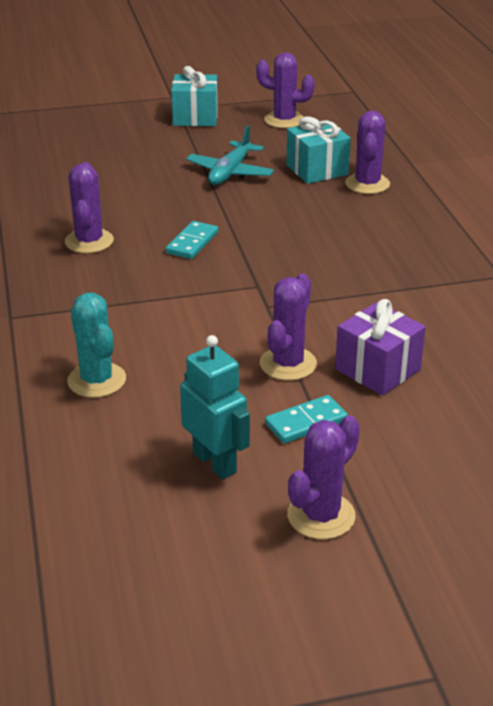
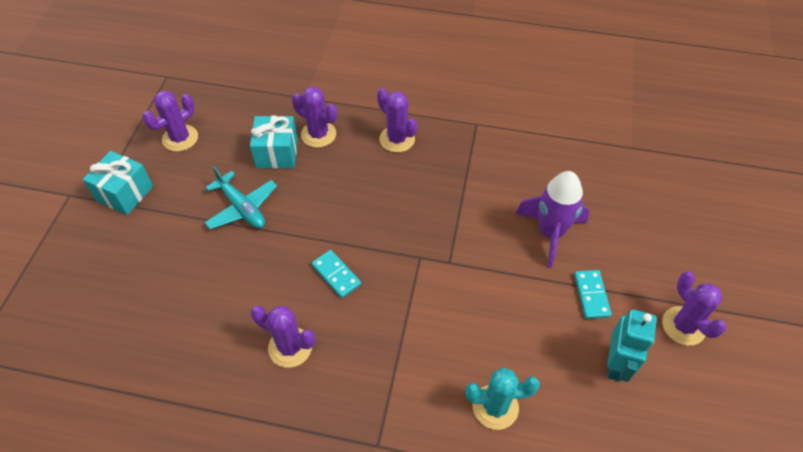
camera: 65 degrees left, 20 degrees up
turquoise robot [180,335,250,479] -> turquoise robot turned 120 degrees clockwise [607,309,657,382]
purple cactus [260,274,317,381] -> purple cactus moved to [377,88,417,153]
purple gift [335,299,426,395] -> purple rocket [516,171,589,268]

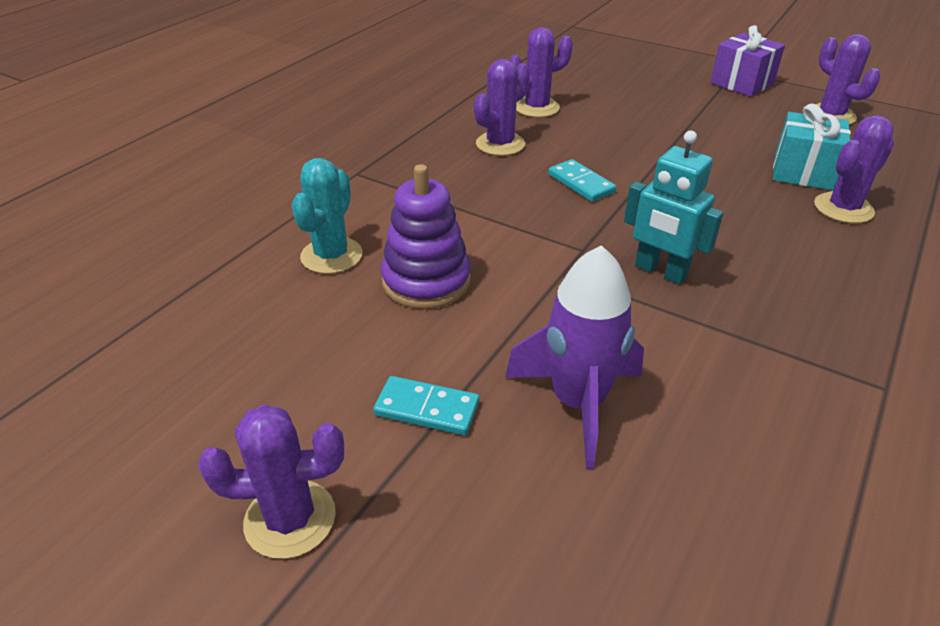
camera: 110 degrees right, 15 degrees down
turquoise gift [83,151,153,215] -> purple gift [710,25,785,97]
turquoise plane [204,166,277,230] -> none
turquoise domino [311,250,361,298] -> turquoise domino turned 75 degrees clockwise [548,159,616,202]
purple cactus [377,88,417,153] -> purple cactus moved to [509,27,573,117]
turquoise robot [607,309,657,382] -> turquoise robot moved to [624,131,723,284]
none -> purple stacking toy [381,164,471,309]

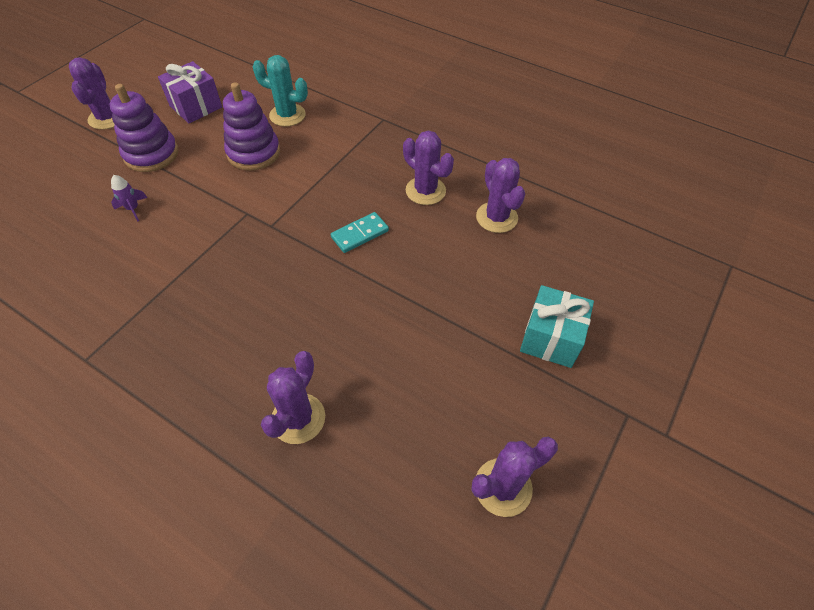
camera: 90 degrees right, 15 degrees up
turquoise domino [373,376,479,435] -> purple stacking toy [110,84,178,172]
purple rocket [505,245,644,469] -> purple rocket [111,175,147,221], size x0.44
turquoise robot [624,131,723,284] -> none
purple gift [710,25,785,97] -> purple gift moved to [158,61,222,123]
turquoise gift [773,104,851,190] -> turquoise gift moved to [520,285,594,368]
purple cactus [814,115,894,223] -> purple cactus turned 60 degrees clockwise [261,351,325,444]

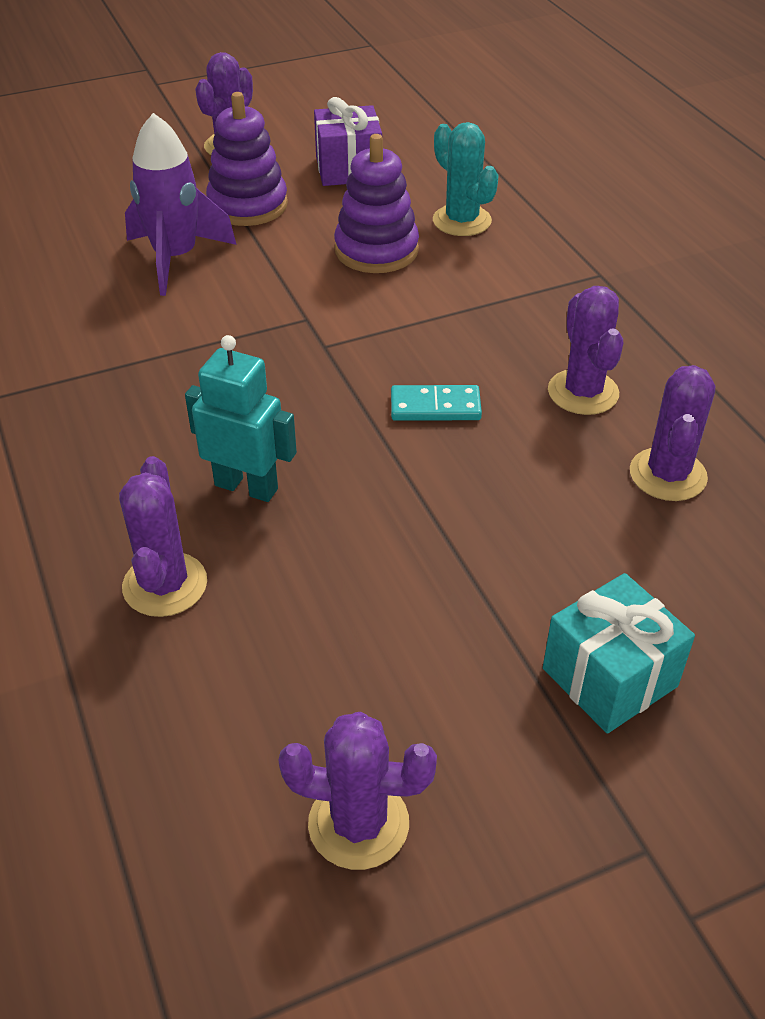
camera: 35 degrees right, 10 degrees down
purple rocket [111,175,147,221] -> purple rocket [125,113,237,296], size x2.29
purple cactus [261,351,325,444] -> purple cactus turned 60 degrees counterclockwise [119,456,207,617]
none -> turquoise robot [185,335,297,502]

